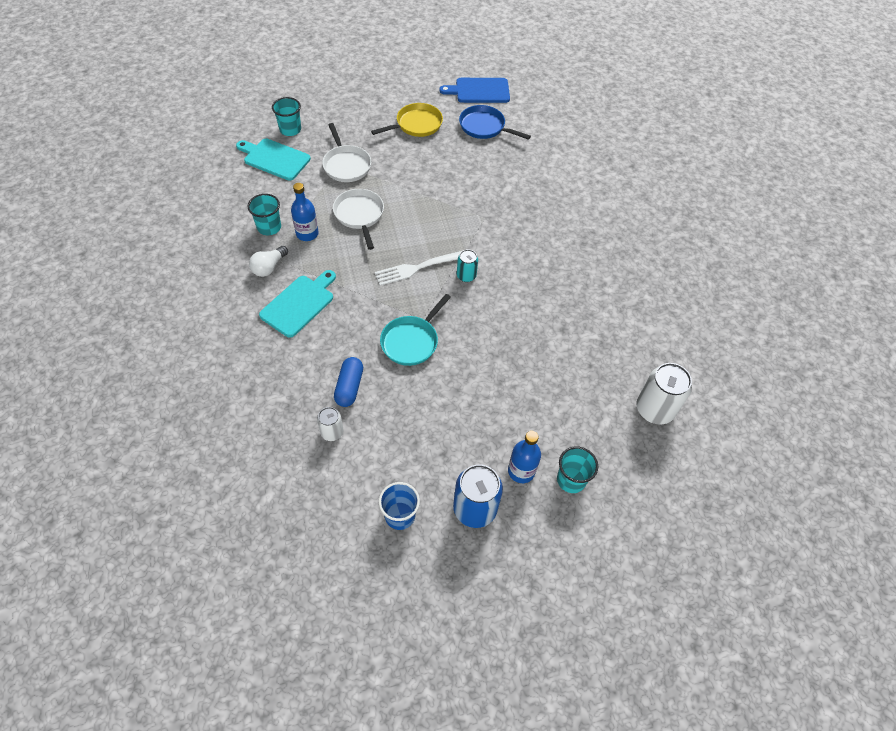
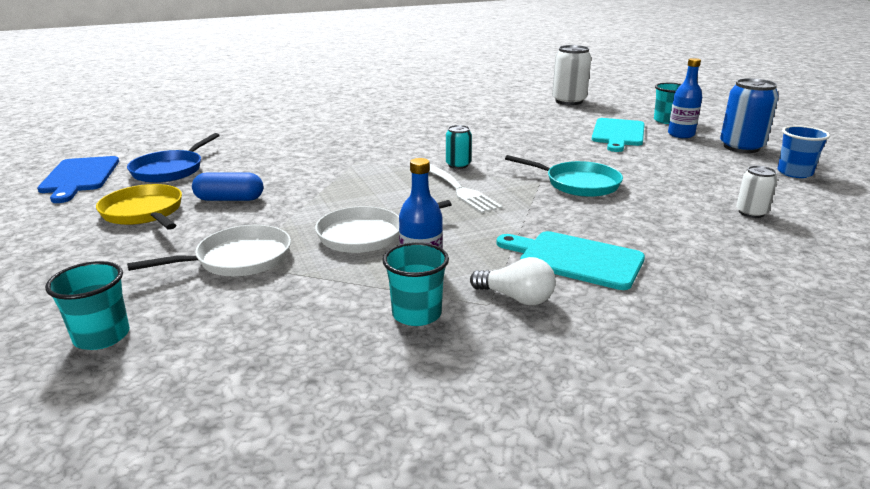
camera: 95 degrees left, 30 degrees down
turquoise cutting board [236,138,311,181] -> turquoise cutting board moved to [592,118,645,152]
blue capsule [334,357,363,407] -> blue capsule moved to [192,172,263,201]

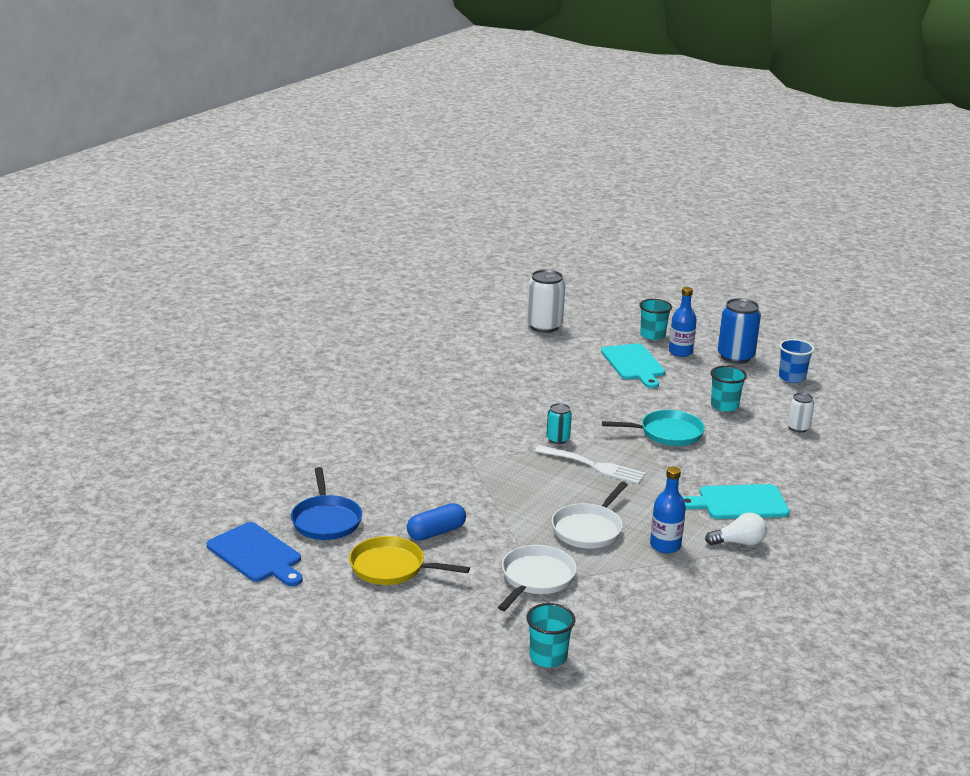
camera: 35 degrees left, 0 degrees up
turquoise cup [382,242,449,326] -> turquoise cup moved to [710,366,747,412]

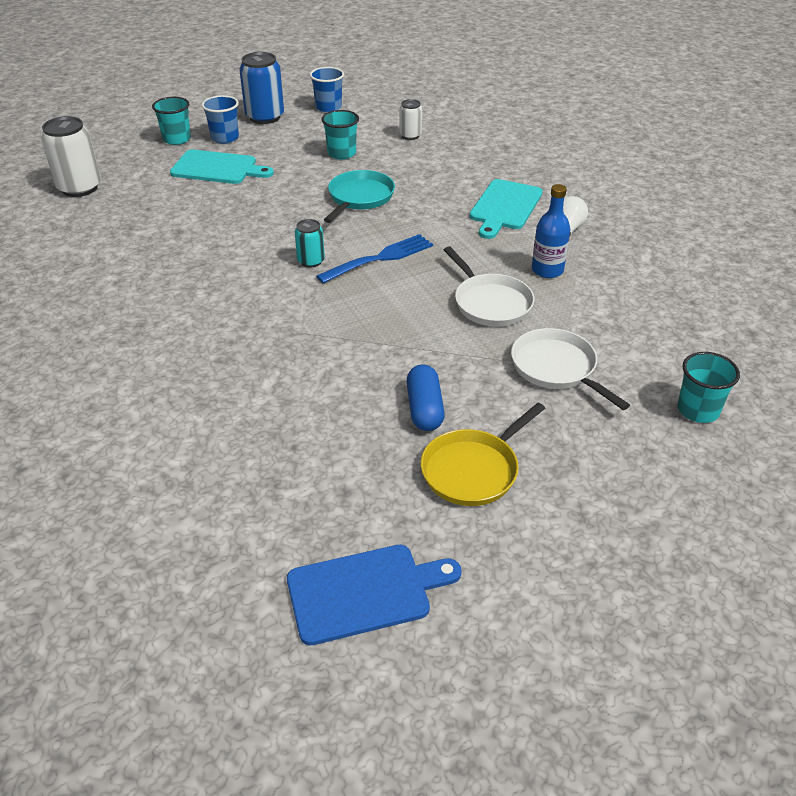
camera: 60 degrees left, 15 degrees up
blue pan [291,467,362,540] -> none
white fork [535,445,646,484] -> blue fork [316,234,433,284]
blue bottle [669,287,697,357] -> blue cup [202,95,239,144]

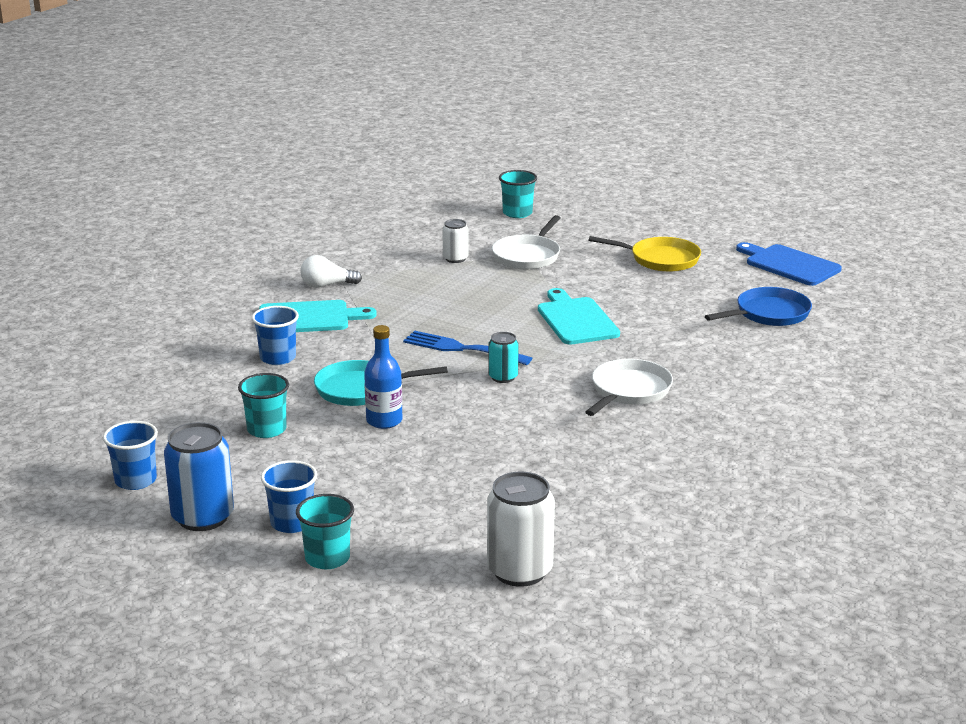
camera: 120 degrees left, 15 degrees down
turquoise cutting board [170,149,274,184] -> turquoise cutting board moved to [538,288,620,345]
white can [399,99,422,140] -> white can moved to [442,219,469,263]
blue capsule [407,364,445,431] -> none
white pan [444,246,534,327] -> white pan moved to [585,359,673,416]
blue bottle [532,184,570,278] -> blue bottle moved to [364,325,402,429]
none -> blue cup [252,306,299,365]
none -> blue pan [705,287,812,326]

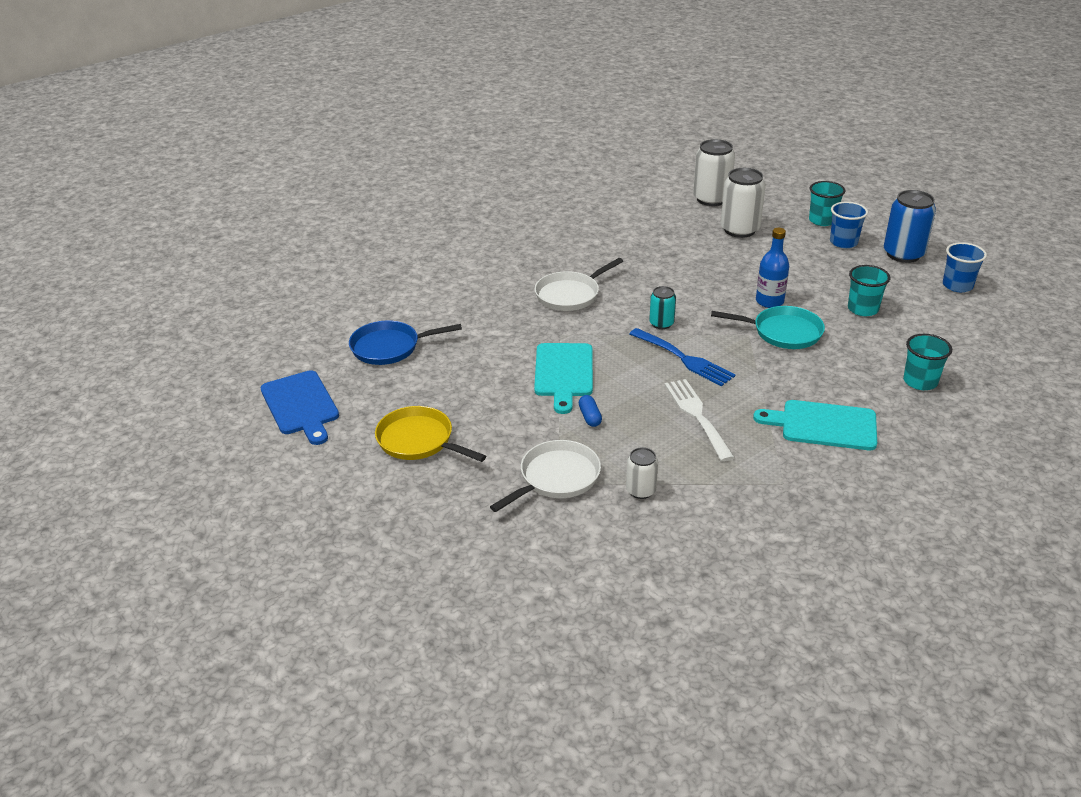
camera: 160 degrees left, 10 degrees up
blue cup [252,306,299,365] -> none
white light bulb [300,255,362,288] -> none
turquoise cup [499,170,537,218] -> turquoise cup moved to [903,334,952,390]
none -> blue capsule [579,395,602,427]
none -> white fork [665,379,735,462]
none -> white can [721,168,765,238]

